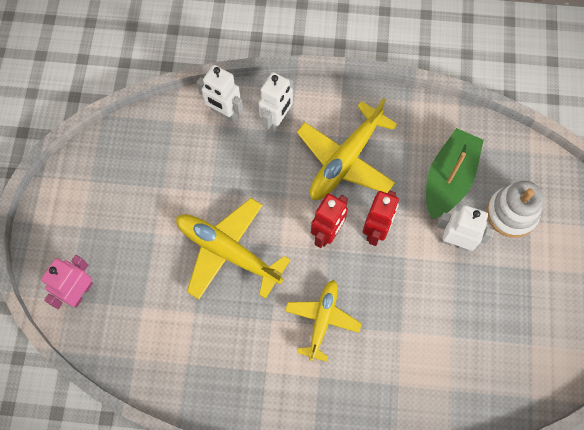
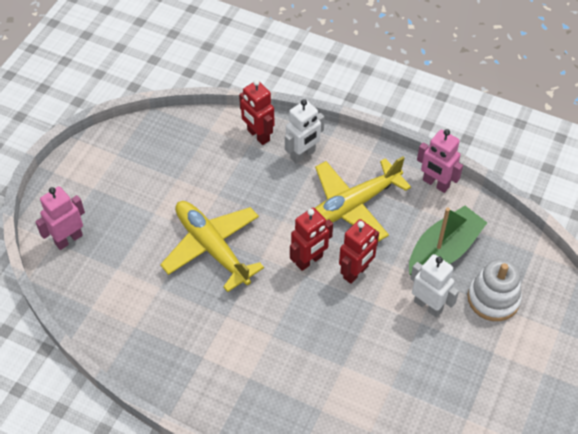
camera: 20 degrees right, 15 degrees down
white robot [197,65,243,122] -> red robot [239,79,275,145]
yellow plane [285,280,362,362] -> none
none -> pink robot [417,129,463,193]

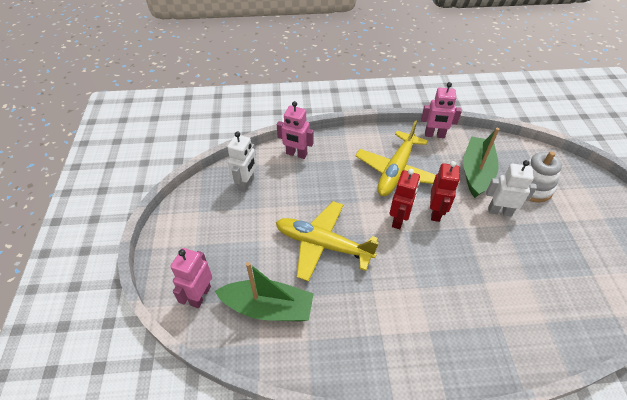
camera: 30 degrees left, 5 degrees down
red robot [239,79,275,145] -> pink robot [277,101,314,159]
white robot [285,99,325,164] -> white robot moved to [227,131,257,192]
none -> green boat [215,262,314,321]

